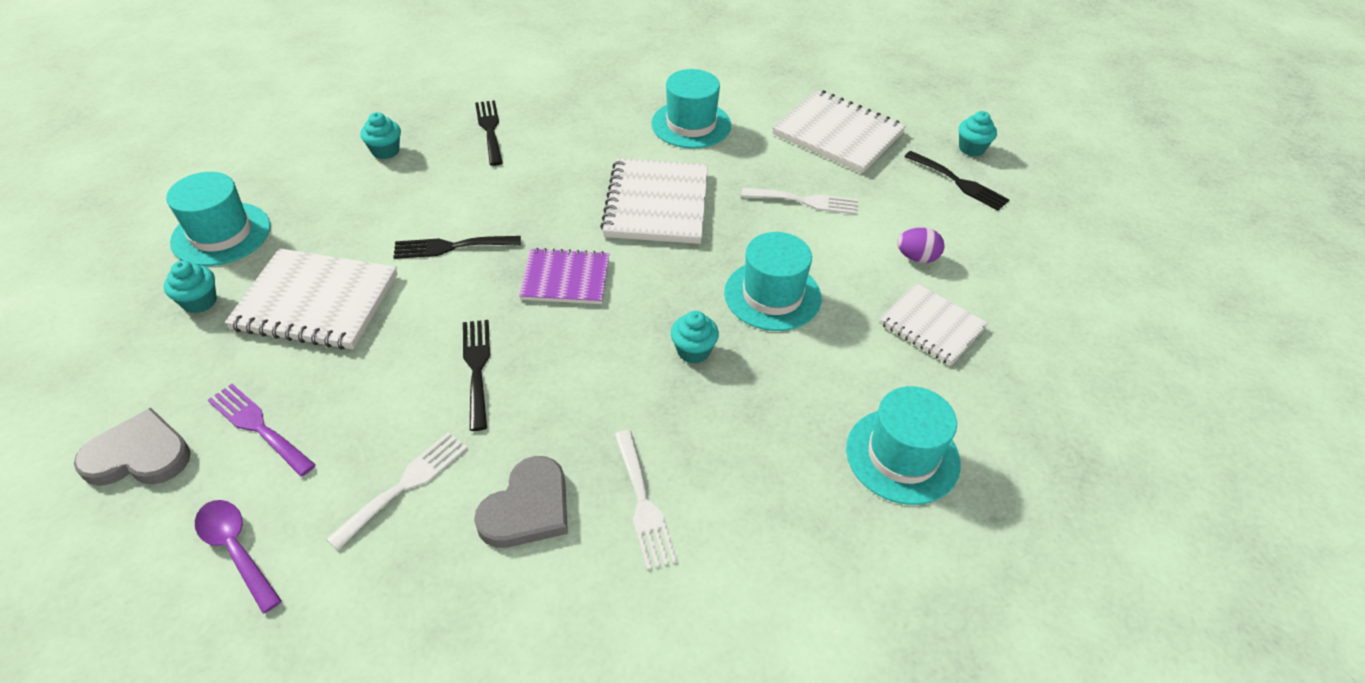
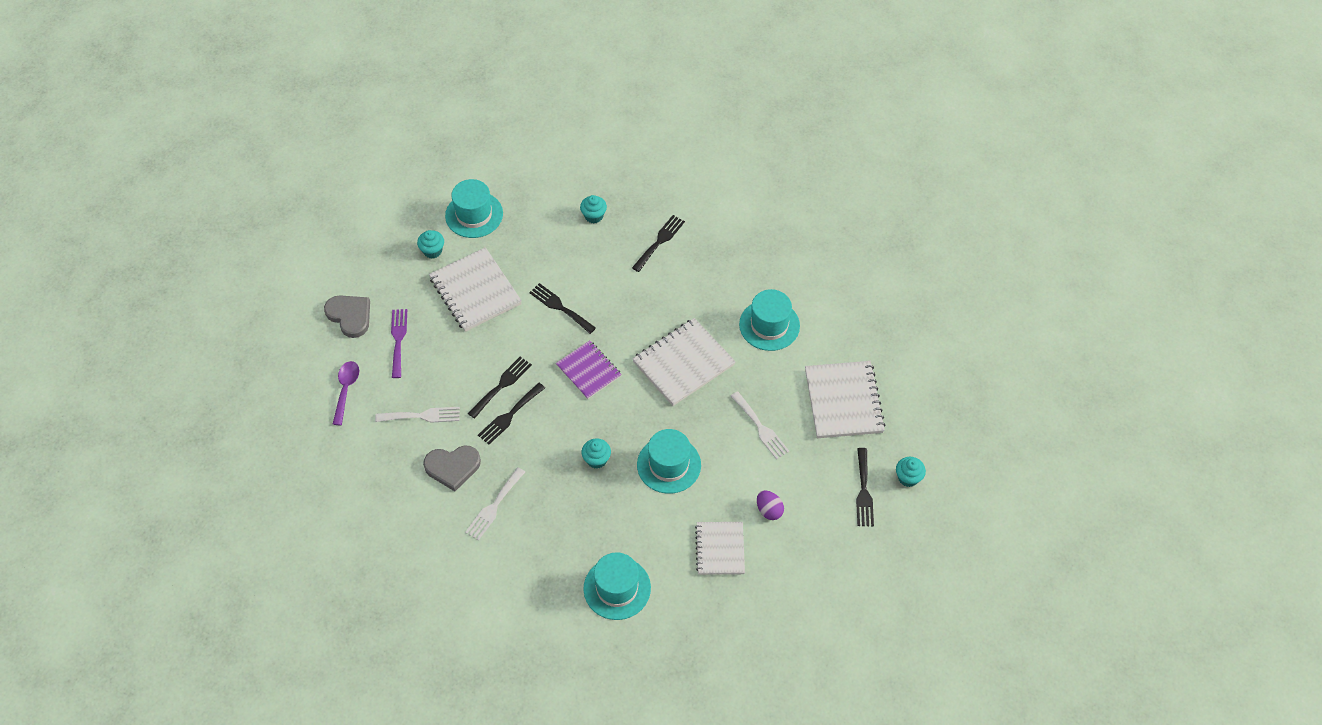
camera: 50 degrees right, 10 degrees up
none -> black fork [478,383,545,444]

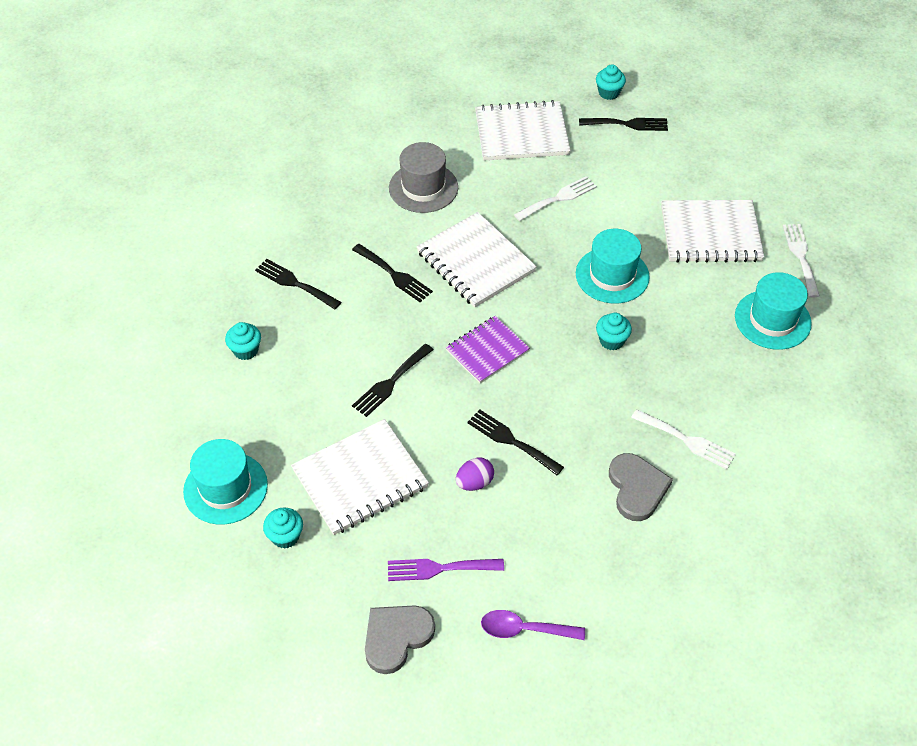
camera: 90 degrees left, 5 degrees down
white fork [375,407,460,423] -> white fork moved to [783,224,820,298]
black fork [478,383,545,444] -> black fork moved to [352,244,433,302]
white notebook [695,522,745,575] -> white notebook [661,200,764,263], size x1.54
turquoise hat [739,289,800,351] -> grey hat [389,142,458,213]
purple egg [757,490,784,520] -> purple egg moved to [456,457,494,491]

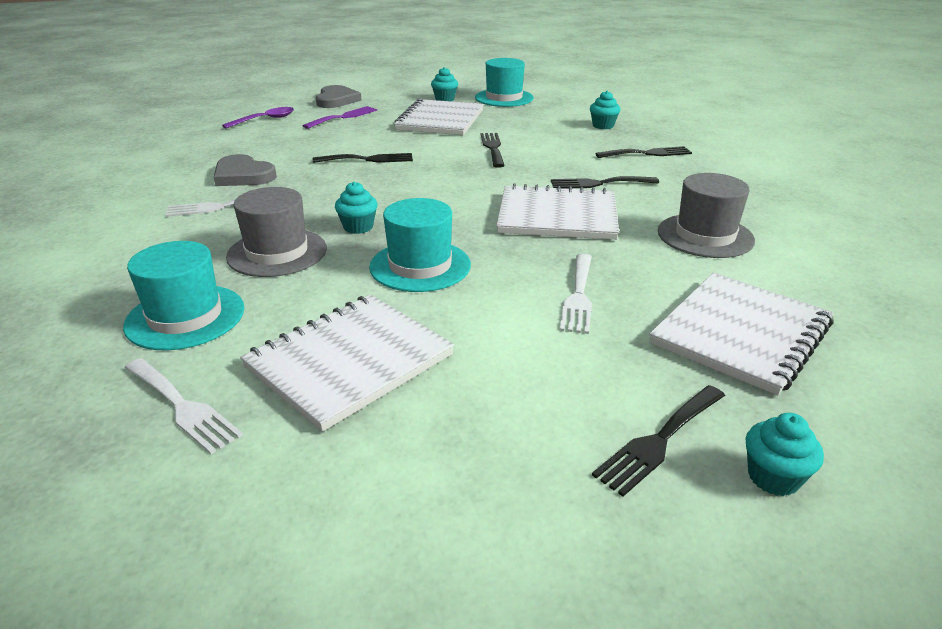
camera: 135 degrees right, 20 degrees down
purple notebook [446,316,530,383] -> none
purple egg [456,457,494,491] -> none
none -> grey hat [226,187,327,277]

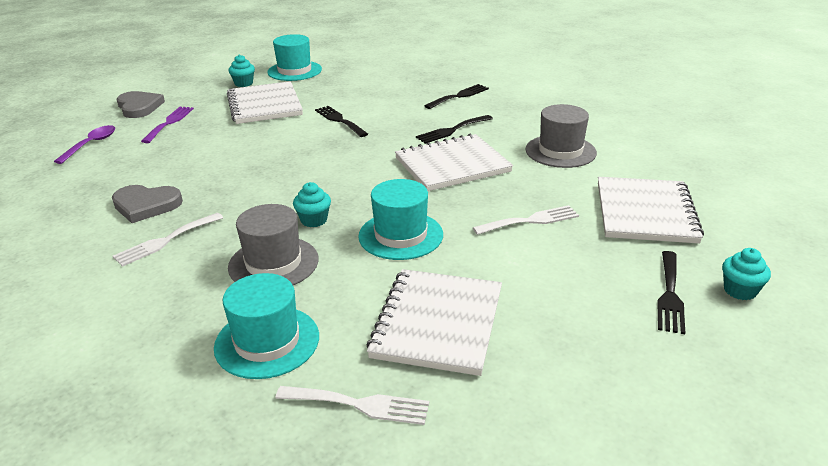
camera: 30 degrees left, 0 degrees up
black fork [312,153,413,163] -> none
white fork [560,254,592,334] -> white fork turned 90 degrees counterclockwise [473,205,579,235]
turquoise cupcake [590,91,620,129] -> none

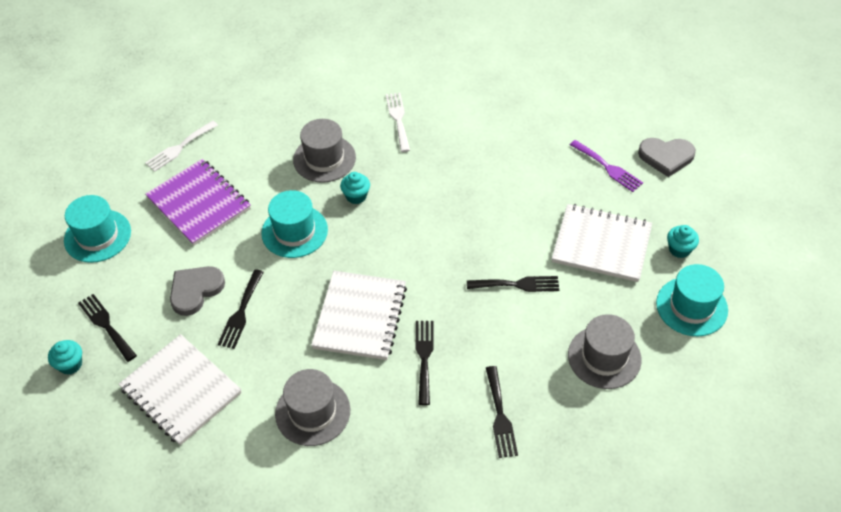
camera: 125 degrees right, 20 degrees up
purple spoon [54,125,115,164] -> none
grey heart [112,185,183,223] -> grey heart moved to [170,266,225,316]
turquoise hat [214,273,319,379] -> turquoise hat moved to [64,195,131,263]
white notebook [366,269,502,376] -> purple notebook [145,159,251,246]
white fork [473,205,579,235] -> black fork [218,269,264,349]
none -> grey hat [568,314,642,389]

